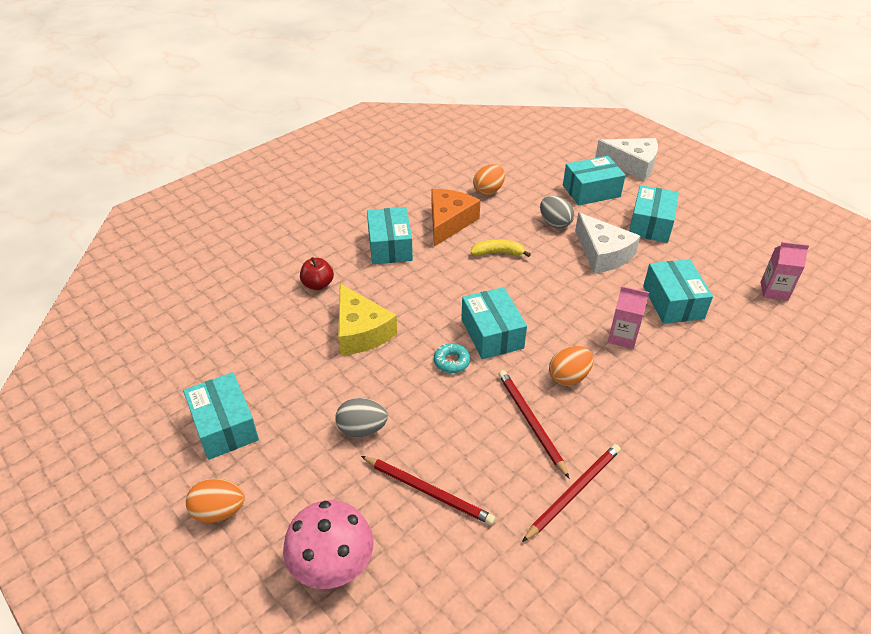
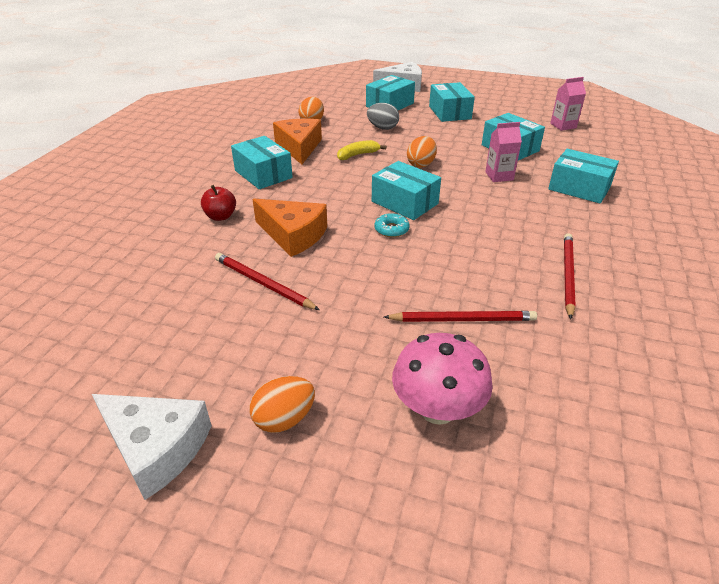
camera: 30 degrees left, 5 degrees down
turquoise box [183,372,259,460] -> turquoise box moved to [548,149,619,204]
grey egg [335,398,388,437] -> none
yellow cheese [338,284,397,355] -> orange cheese [253,199,327,257]
red pencil [499,370,570,479] -> red pencil moved to [215,253,320,310]
orange egg [549,346,594,386] -> orange egg moved to [407,136,437,168]
white cheese [575,213,640,273] -> white cheese moved to [92,394,212,500]

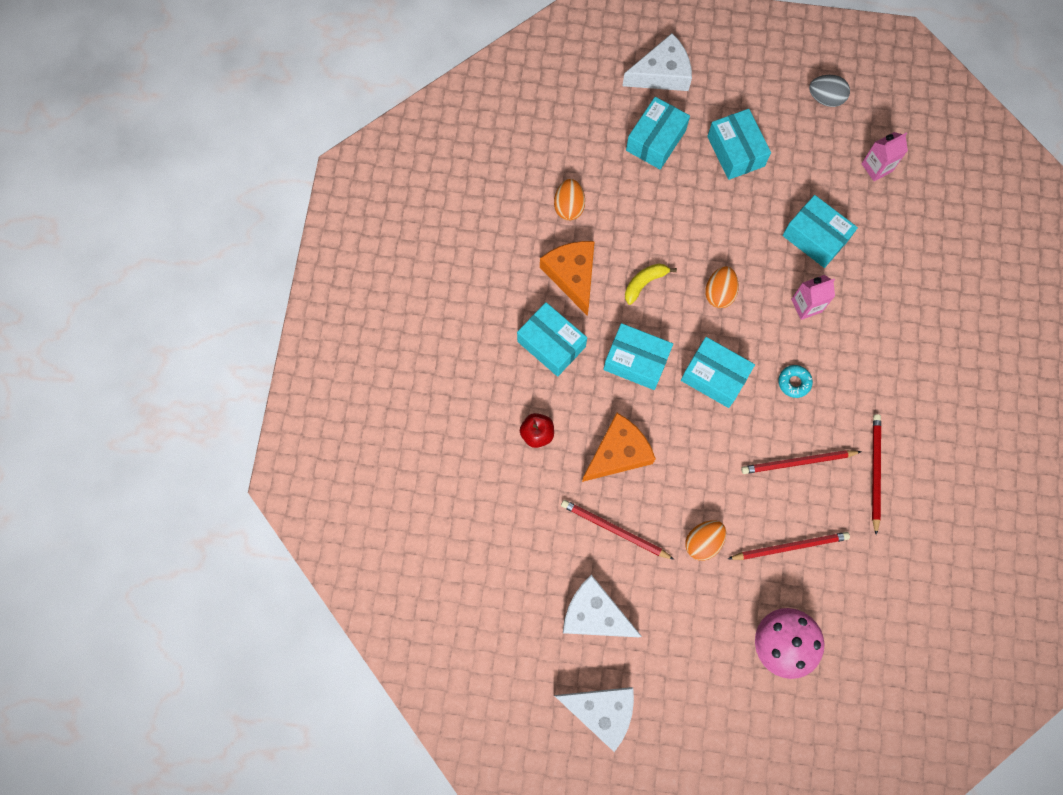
camera: 10 degrees left, 35 degrees up
orange egg [250,376,315,433] -> orange egg moved to [685,520,726,561]
orange cheese [253,199,327,257] -> orange cheese turned 60 degrees counterclockwise [582,413,656,482]
grey egg [367,103,399,130] -> grey egg moved to [809,75,850,107]
turquoise donut [374,213,410,237] -> turquoise donut moved to [778,365,813,398]
turquoise box [548,149,619,204] -> turquoise box moved to [603,323,673,390]
none -> white cheese [563,575,642,637]
none -> red pencil [741,450,862,474]

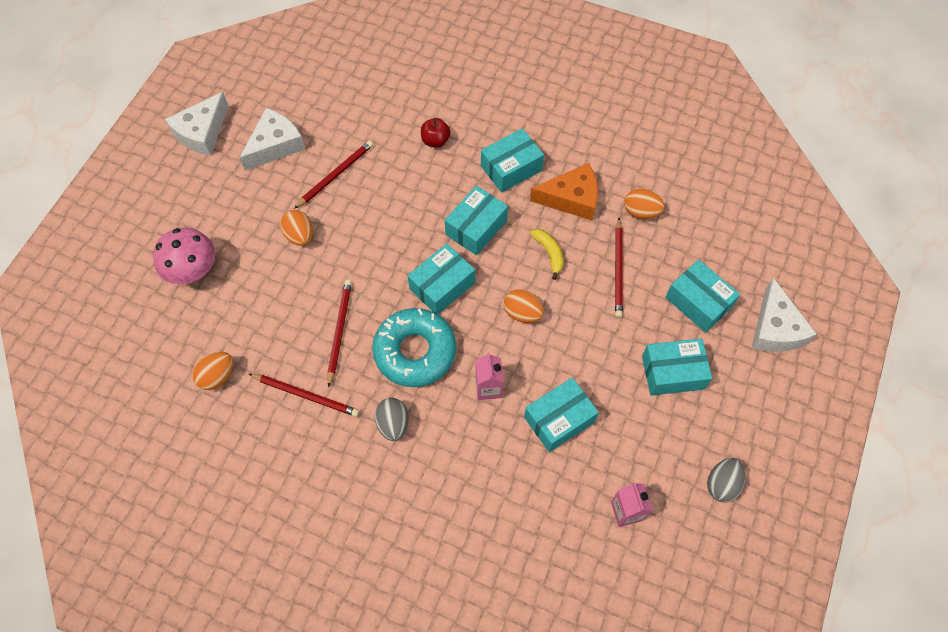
camera: 105 degrees right, 10 degrees down
orange cheese [582,413,656,482] -> none
red pencil [728,532,850,560] -> red pencil moved to [615,218,623,318]
turquoise donut [778,365,813,398] -> turquoise donut [372,308,456,387], size x2.49
none -> orange egg [192,352,234,390]
none -> grey egg [375,398,409,441]

